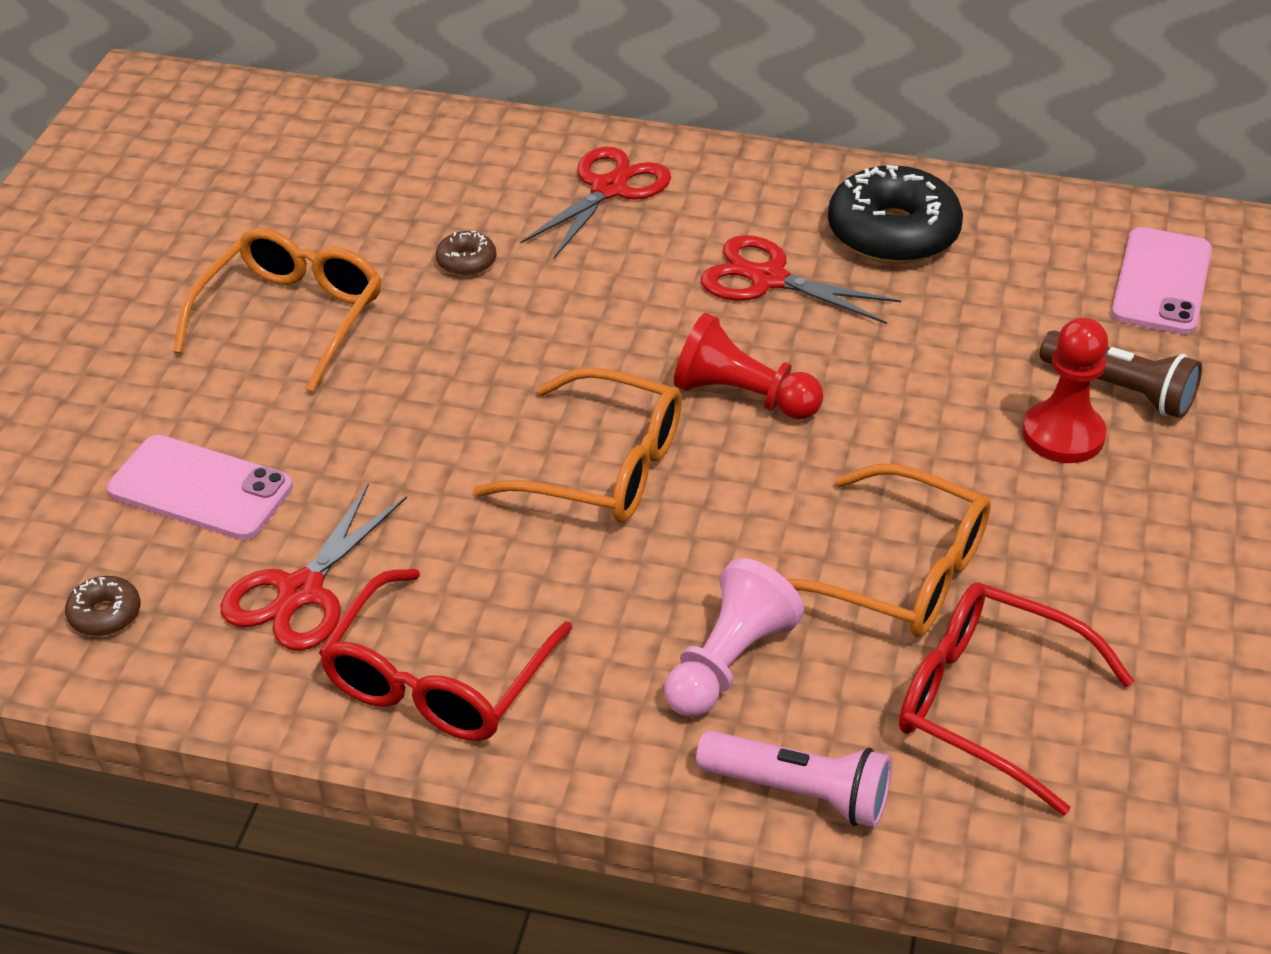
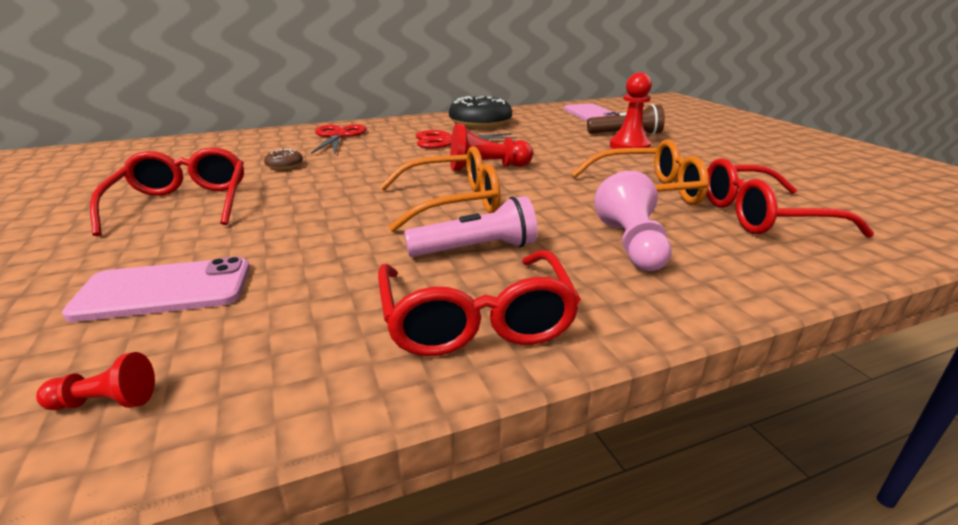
camera: 35 degrees left, 15 degrees down
brown donut [65,576,140,636] -> red pawn [36,352,155,410]
orange glasses [173,228,382,392] -> red glasses [90,147,244,236]
red scissors [220,484,407,650] -> none
pink flashlight [696,731,892,828] -> pink flashlight moved to [404,196,538,257]

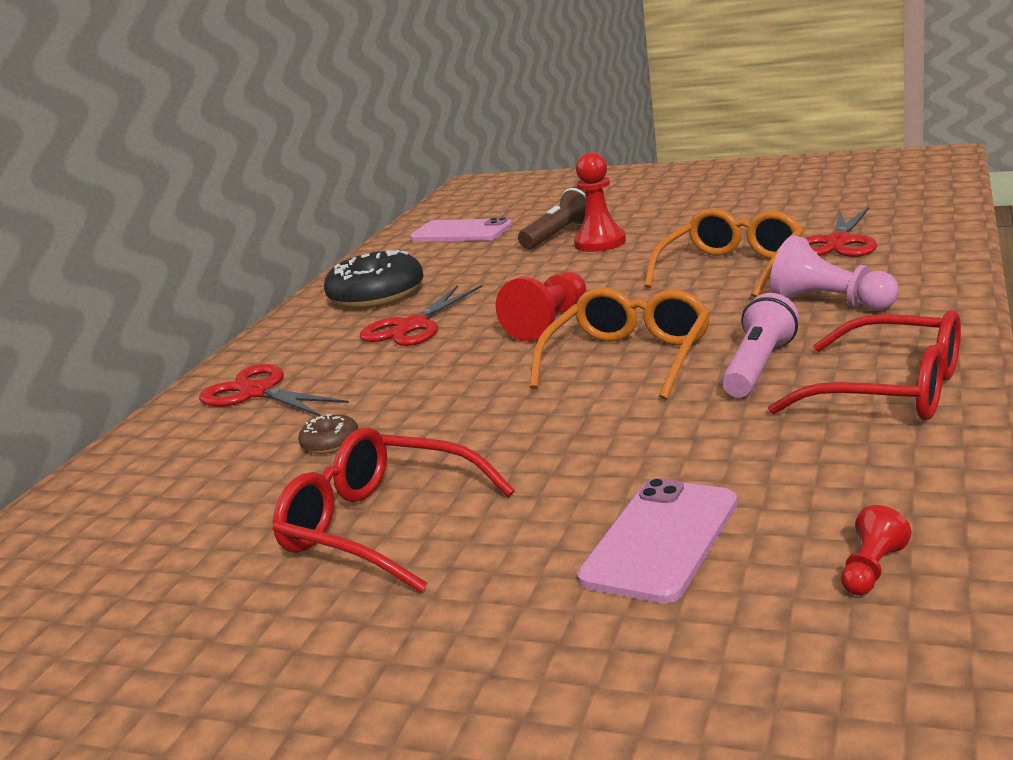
camera: 45 degrees left, 5 degrees down
red glasses [706,158,874,238] -> red scissors [805,206,877,257]

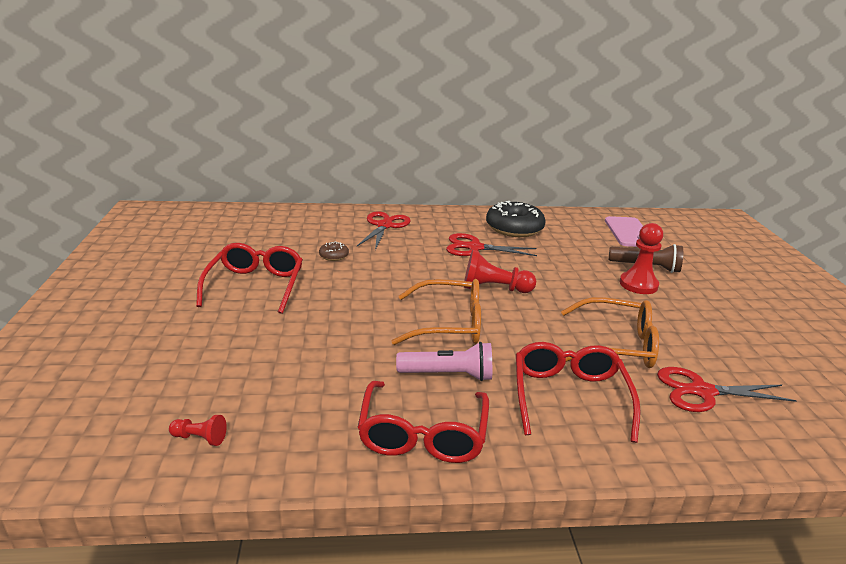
camera: 60 degrees right, 5 degrees up
pink phone [577,478,737,604] -> none
pink pawn [770,235,899,310] -> red glasses [516,342,641,443]

